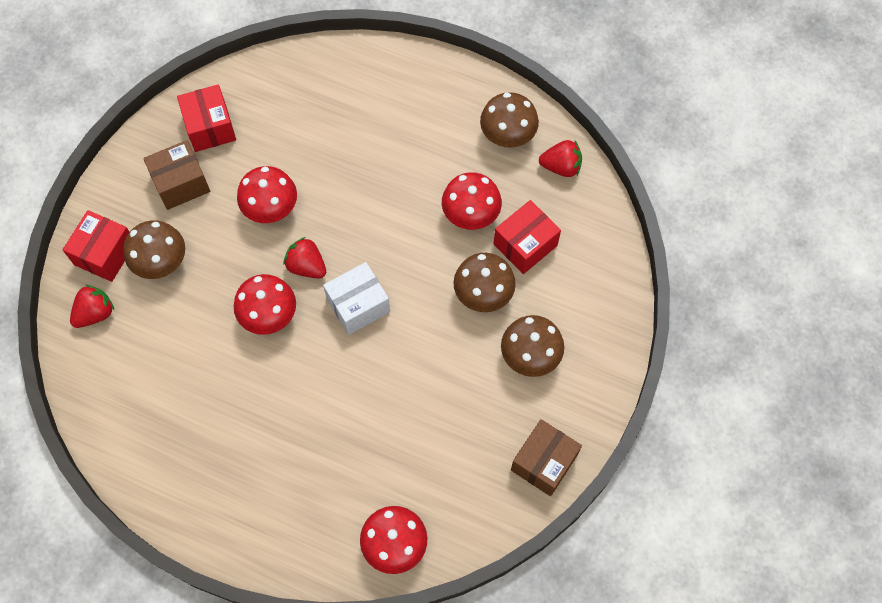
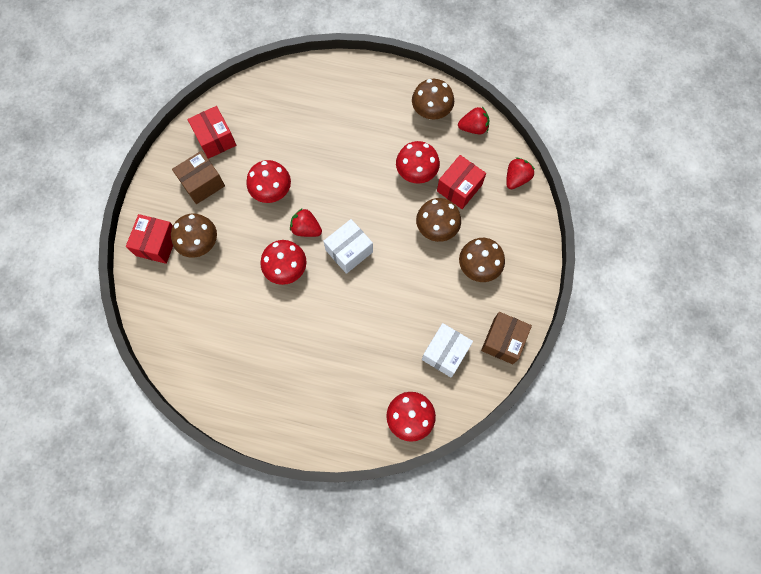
camera: 10 degrees left, 5 degrees up
red strawberry [70,285,114,328] -> red strawberry moved to [506,157,535,189]
none -> white box [422,323,473,377]

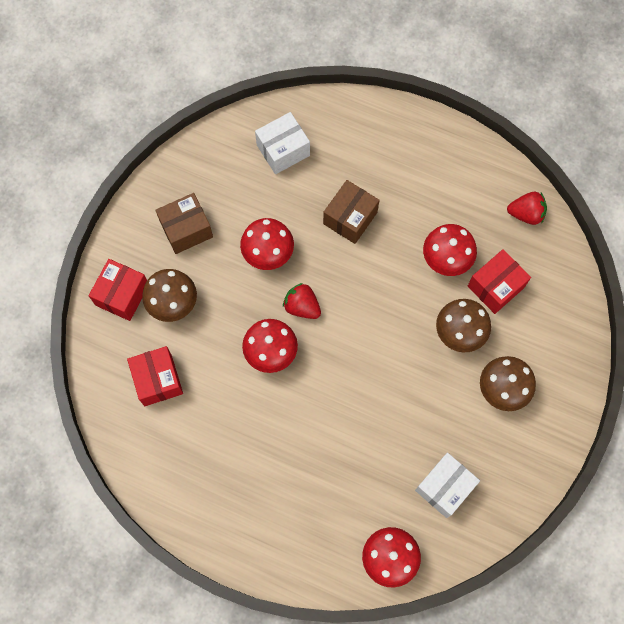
camera: 10 degrees right, 0 degrees up
red box [187,106,236,159] -> red box moved to [127,346,183,406]
white box [323,219,373,274] -> white box moved to [255,112,310,174]
brown mushroom [412,79,454,120] -> none
brown box [481,312,532,364] -> brown box moved to [323,180,380,244]
red strawberry [506,157,535,189] -> none

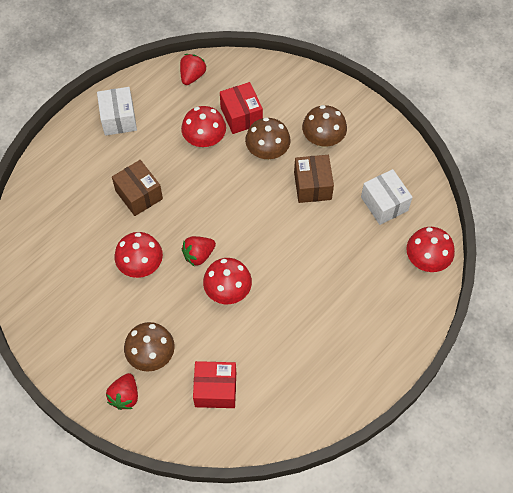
camera: 70 degrees left, 10 degrees down
red box [89,259,147,321] -> red strawberry [106,373,138,410]
brown box [155,193,213,254] -> brown box moved to [294,155,334,203]
white box [255,112,310,174] -> white box moved to [97,87,137,136]

